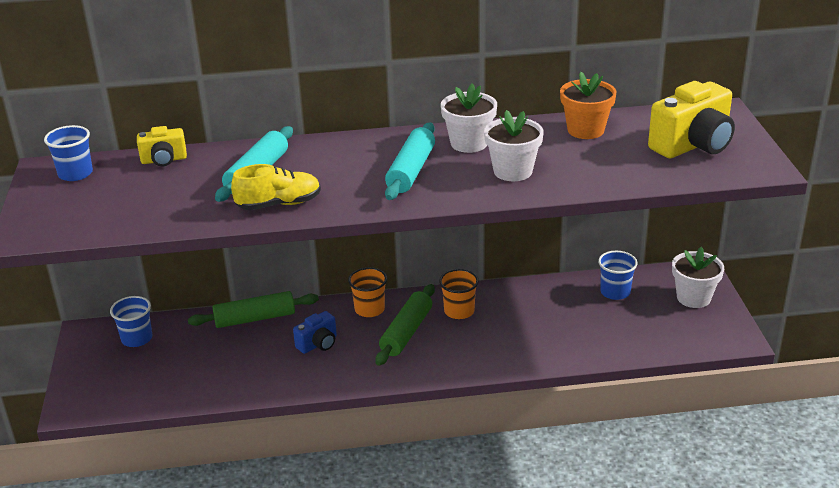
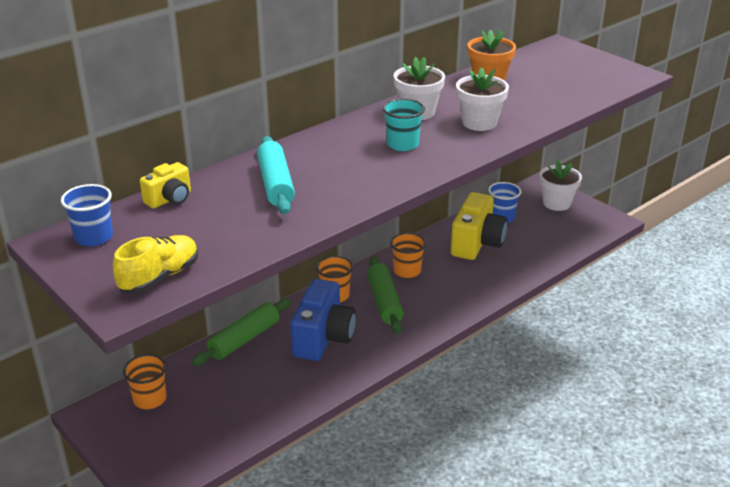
camera: 35 degrees left, 0 degrees up
blue cup [110,296,152,347] -> orange cup [123,354,167,409]
yellow shoe [231,164,321,210] -> yellow shoe moved to [113,235,198,293]
blue camera [293,311,337,354] -> blue camera [290,279,356,361], size x1.84
turquoise rolling pin [385,123,435,200] -> turquoise cup [383,99,425,151]
yellow camera [648,81,735,158] -> yellow camera moved to [451,192,508,260]

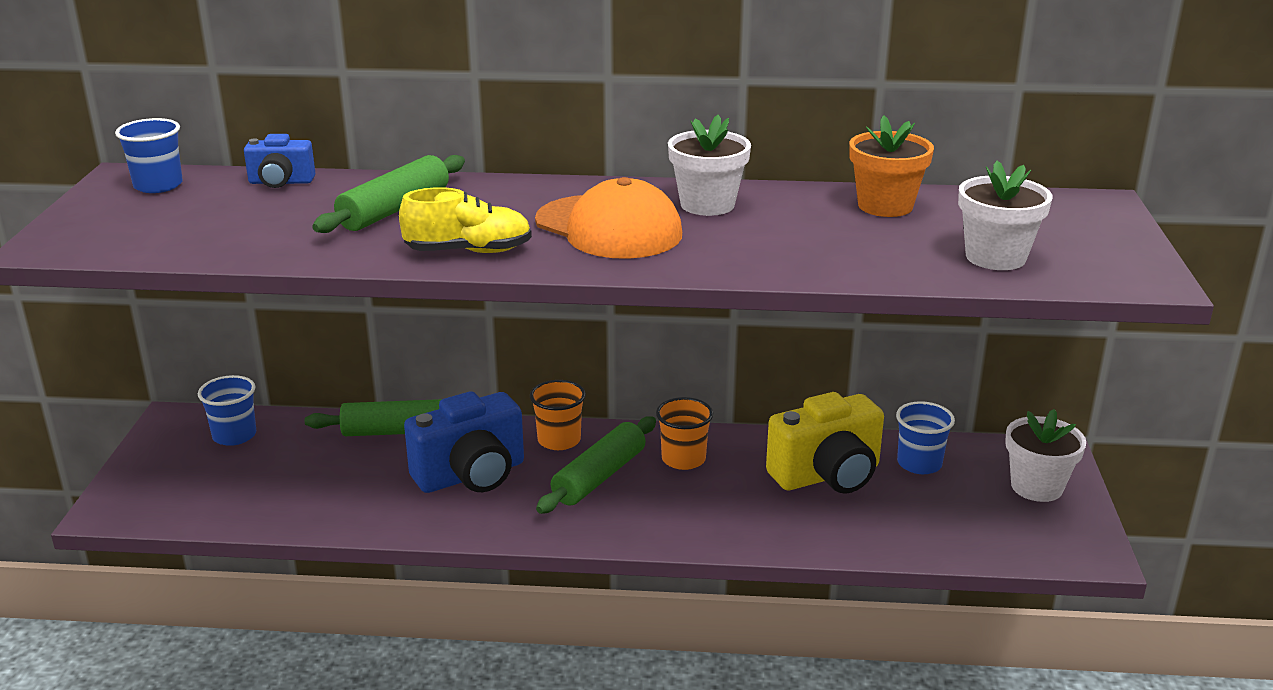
camera: 45 degrees right, 5 degrees down
yellow shoe [113,235,198,293] -> yellow shoe moved to [399,187,532,253]
orange cup [123,354,167,409] -> blue cup [198,375,256,446]
yellow camera [140,162,191,209] -> blue camera [244,134,315,188]
turquoise rolling pin [257,136,295,214] -> green rolling pin [312,155,465,233]
turquoise cup [383,99,425,151] -> orange cap [535,177,682,259]
white flower pot [456,67,509,131] -> white flower pot moved to [958,161,1052,270]

